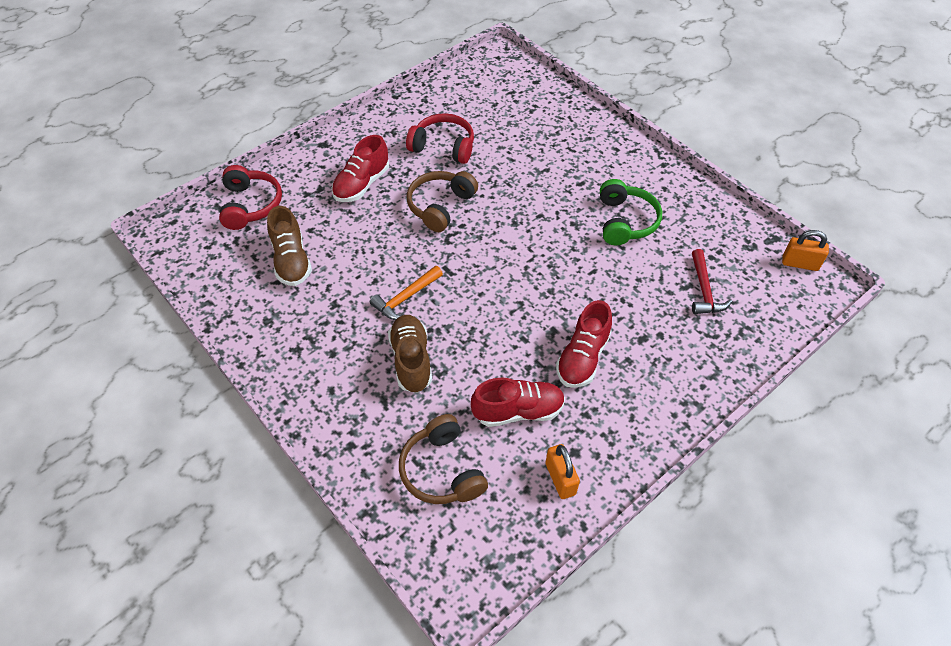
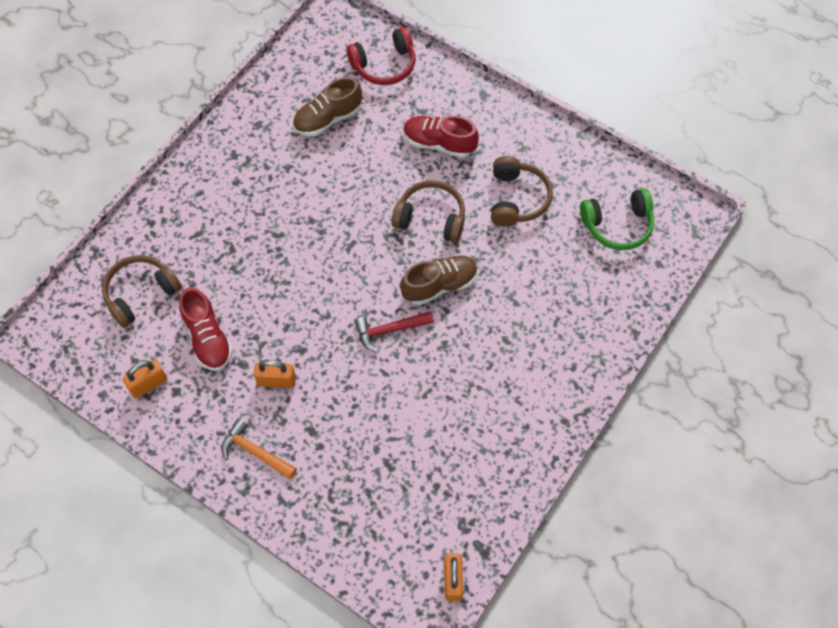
camera: 75 degrees right, 10 degrees up
orange hammer [370,266,443,320] -> orange hammer moved to [221,419,297,479]
brown shoe [388,315,432,393] -> brown shoe moved to [400,255,478,305]
red headphones [406,113,474,164] -> brown headphones [491,156,553,227]
red shoe [556,300,612,388] -> orange padlock [254,360,296,388]
green headphones [600,179,662,245] -> green headphones moved to [580,188,654,250]
red hammer [692,249,733,314] -> red hammer moved to [355,311,434,353]

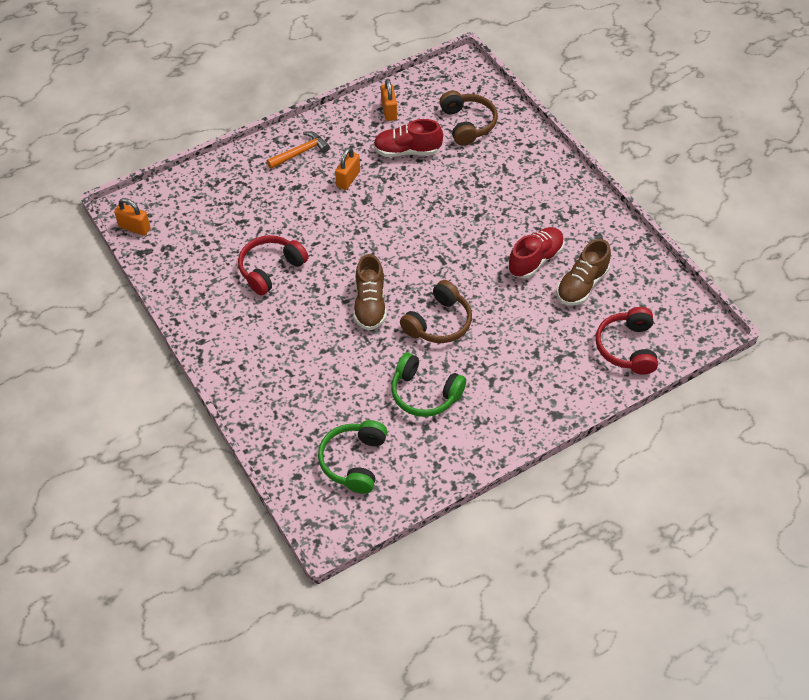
camera: 115 degrees right, 10 degrees down
brown shoe [293,77,362,137] -> brown shoe turned 135 degrees counterclockwise [556,239,611,305]
red hammer [355,311,434,353] -> none
red shoe [403,116,479,158] -> red shoe moved to [508,227,564,279]
brown headphones [491,156,553,227] -> green headphones [391,353,466,417]
none -> red headphones [238,235,309,296]

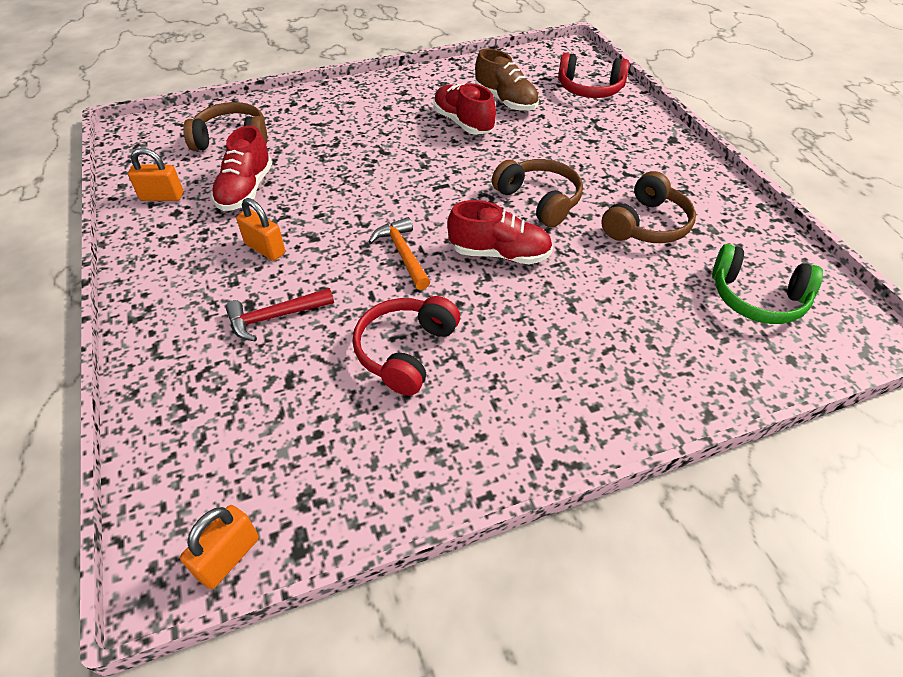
camera: 80 degrees left, 5 degrees down
red headphones [238,235,309,296] -> red headphones turned 60 degrees clockwise [353,296,460,396]
orange hammer [267,132,330,169] -> orange hammer moved to [369,217,430,290]
brown shoe [353,254,387,330] -> red shoe [447,200,553,264]
green headphones [391,353,466,417] -> brown headphones [601,171,696,243]
none -> red hammer [225,288,334,341]

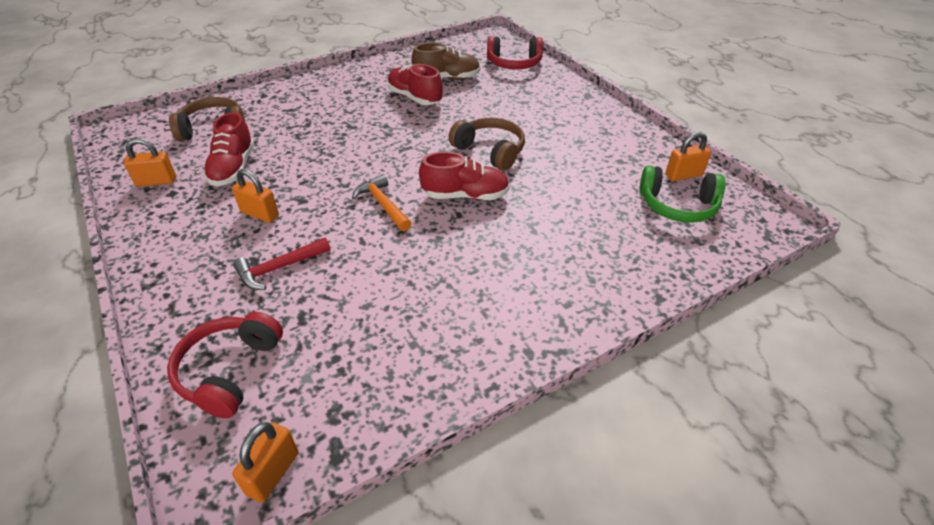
camera: 10 degrees left, 5 degrees down
red headphones [353,296,460,396] -> red headphones moved to [167,312,283,418]
brown shoe [475,48,539,111] -> brown shoe turned 45 degrees counterclockwise [411,42,480,80]
brown headphones [601,171,696,243] -> none
none -> orange padlock [666,132,711,181]

